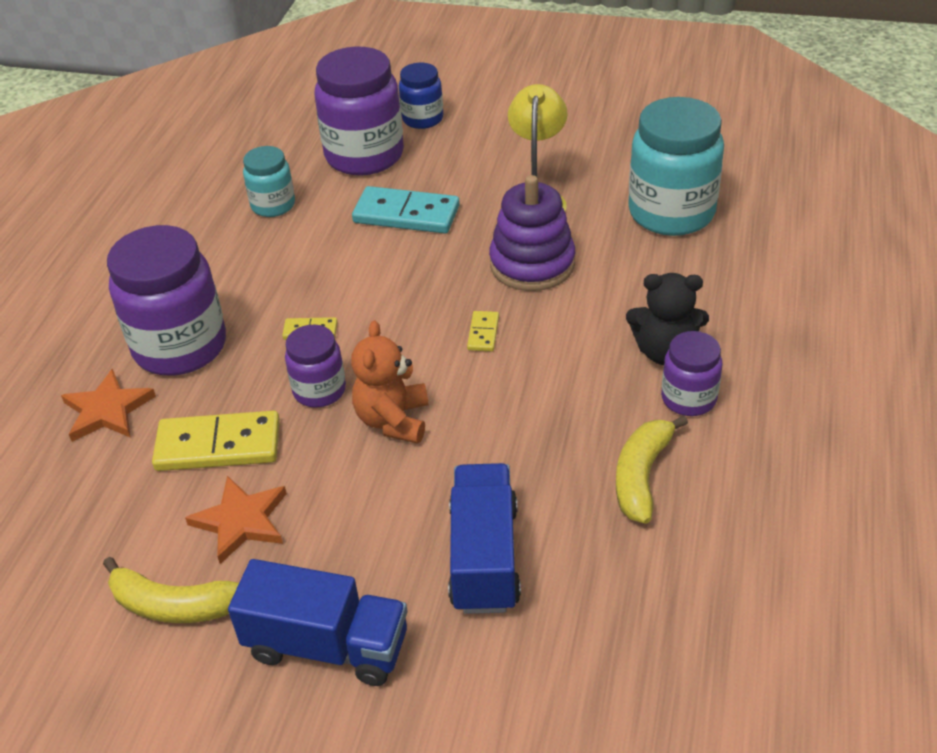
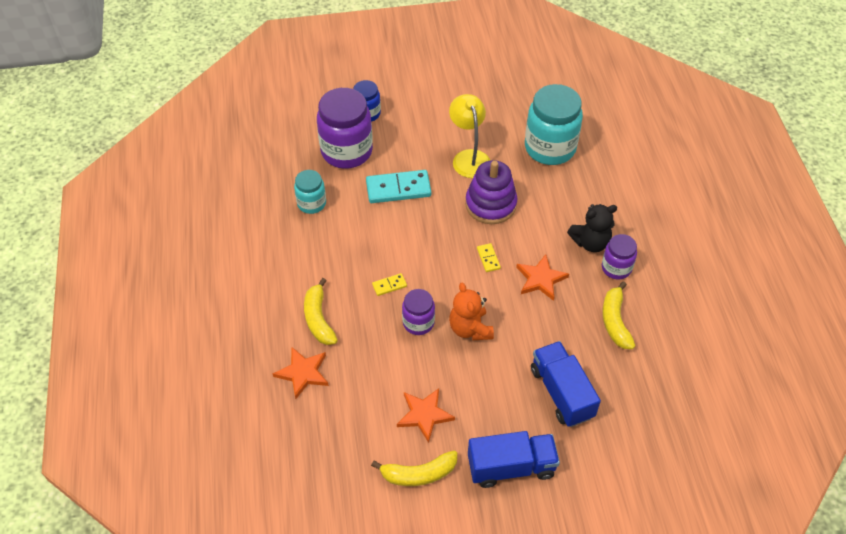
camera: 25 degrees left, 10 degrees up
purple jar [107,225,226,375] -> yellow banana [304,278,338,345]
yellow domino [152,411,280,471] -> none
none -> orange star [516,254,569,301]

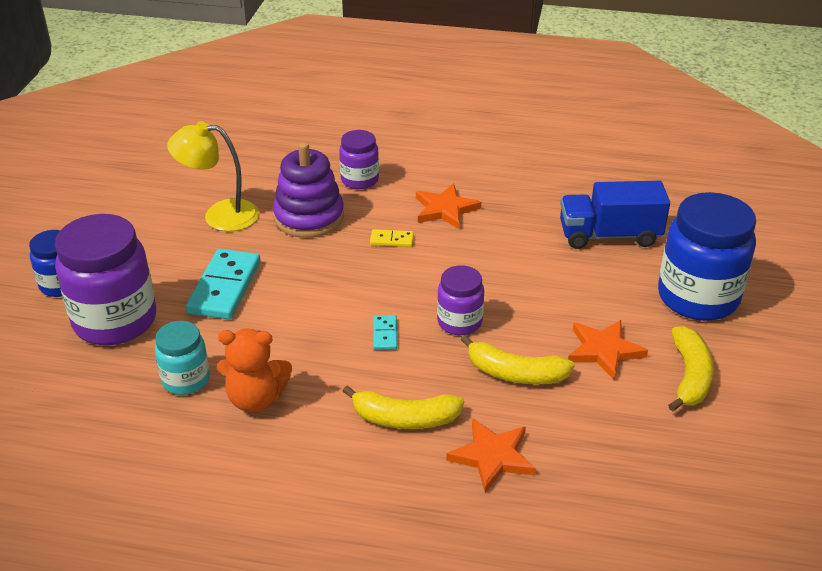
camera: 70 degrees left, 15 degrees down
yellow domino [372,273,407,296] -> turquoise domino [373,315,397,350]
orange teddy bear [449,283,494,340] -> orange teddy bear moved to [217,328,292,413]
blue truck [468,431,560,488] -> blue jar [658,192,756,321]
turquoise jar [525,84,583,165] -> none
black teddy bear [567,204,617,252] -> none
purple jar [602,234,637,279] -> purple jar moved to [339,130,379,189]
yellow banana [603,281,635,349] -> yellow banana moved to [461,335,574,384]

